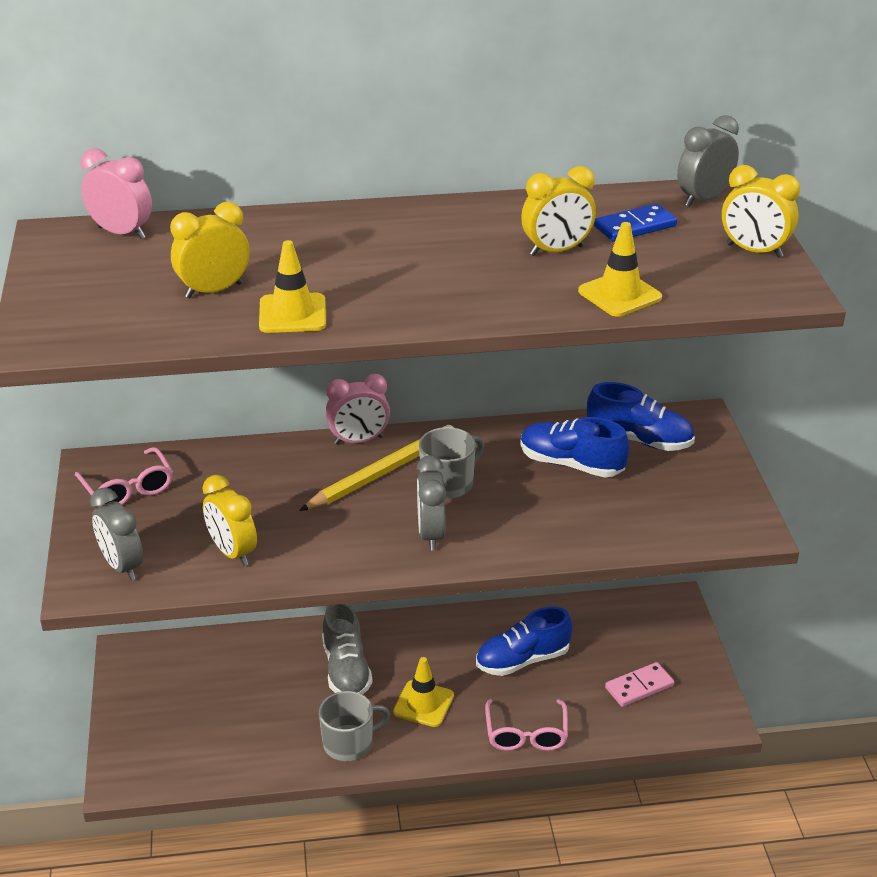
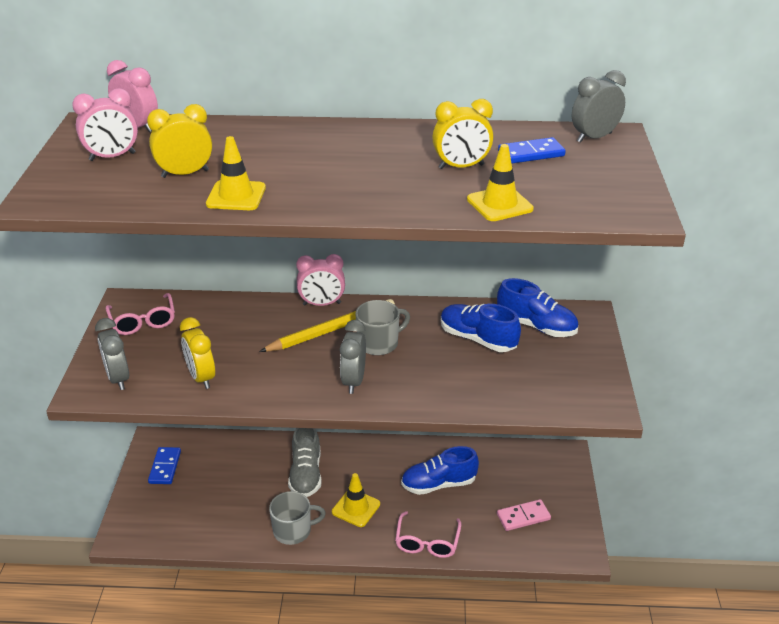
camera: 10 degrees right, 0 degrees up
yellow clock [722,165,800,258] -> none
none -> pink clock [72,88,138,161]
none -> blue domino [148,447,181,484]

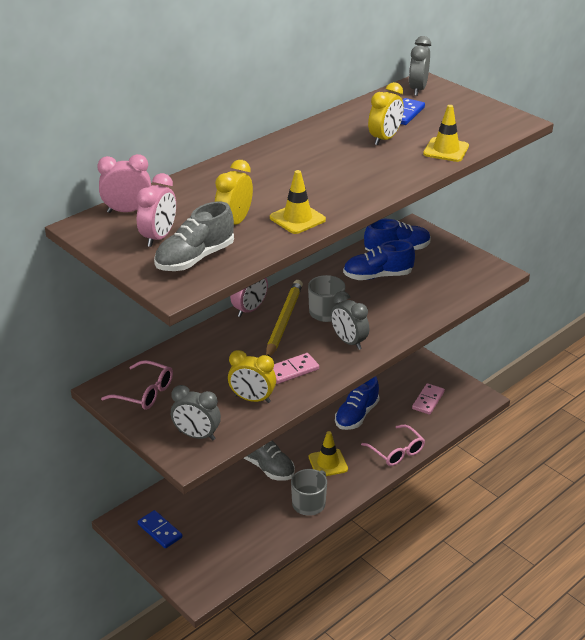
camera: 45 degrees left, 0 degrees up
none -> grey shoe [154,201,234,271]
none -> pink domino [273,353,319,384]

